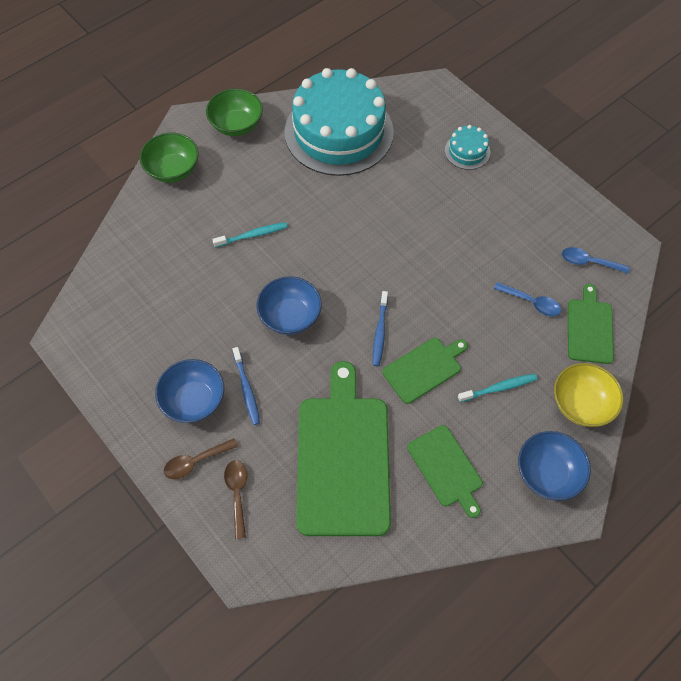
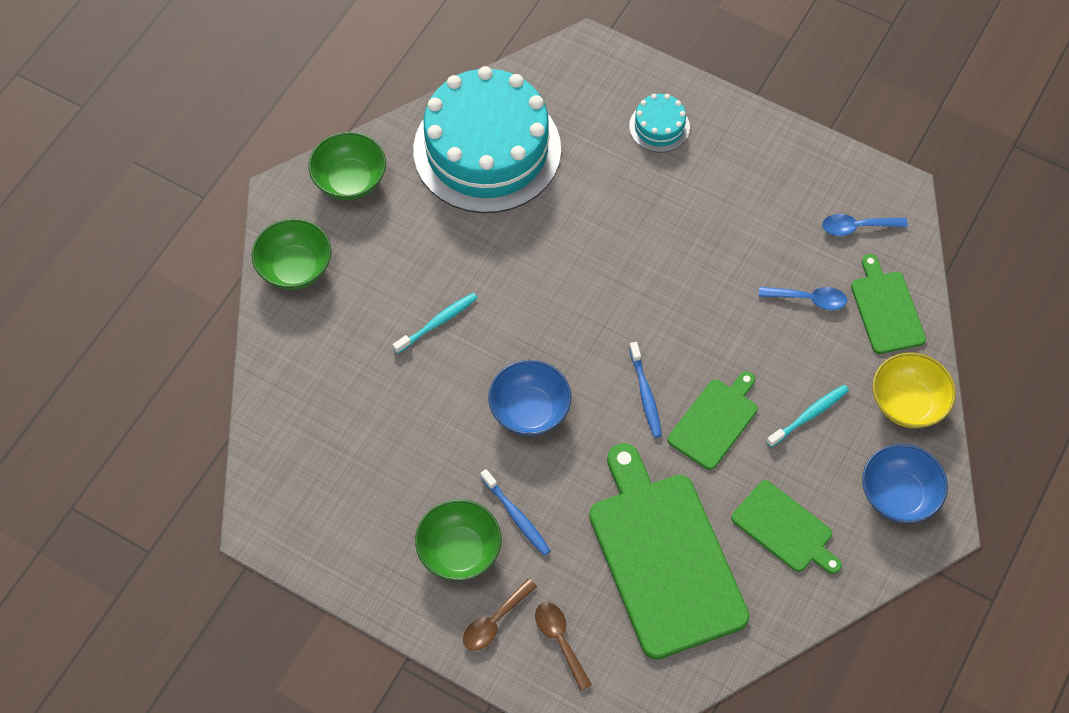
camera: 20 degrees left, 0 degrees up
blue bowl [155,359,224,423] -> green bowl [415,499,501,581]

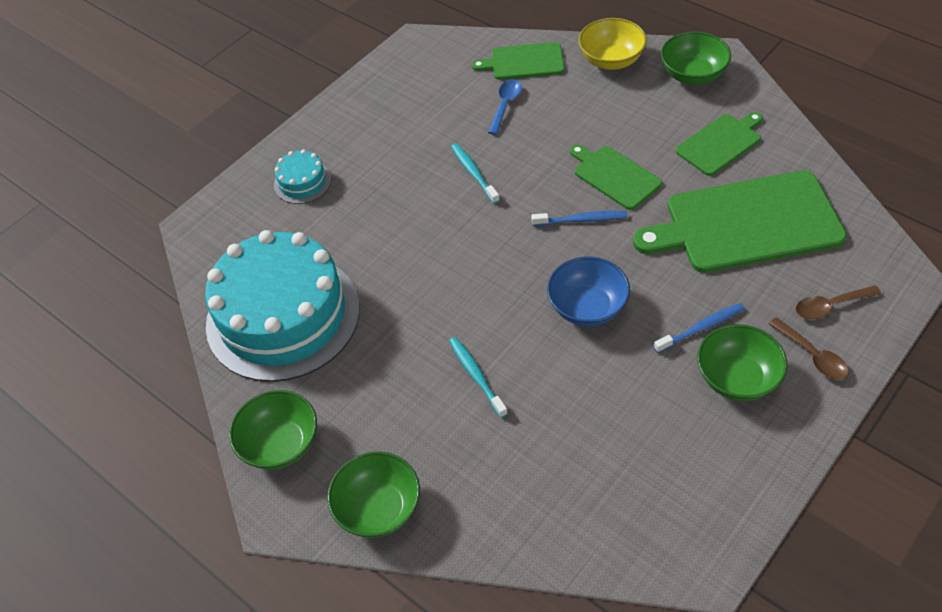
camera: 75 degrees left, 10 degrees down
turquoise toothbrush [766,385,849,447] -> turquoise toothbrush moved to [451,143,500,204]
blue spoon [822,214,908,236] -> none
blue bowl [862,444,948,523] -> green bowl [661,32,731,85]

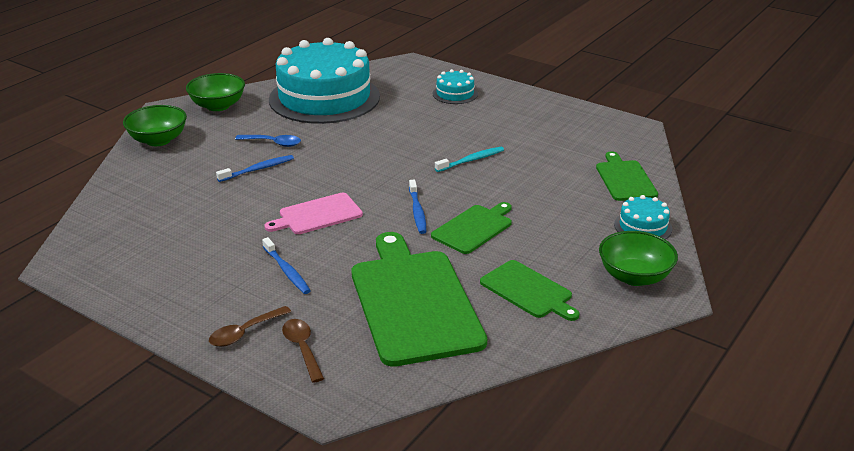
camera: 80 degrees right, 20 degrees down
turquoise toothbrush [449,337,508,418] -> blue toothbrush [216,155,294,182]
blue spoon [488,79,522,135] -> blue spoon moved to [235,135,301,147]
blue bowl [547,257,630,326] -> pink cutting board [264,193,363,234]
yellow bowl [578,18,647,70] -> turquoise cake [614,195,672,239]
green bowl [697,324,788,401] -> none

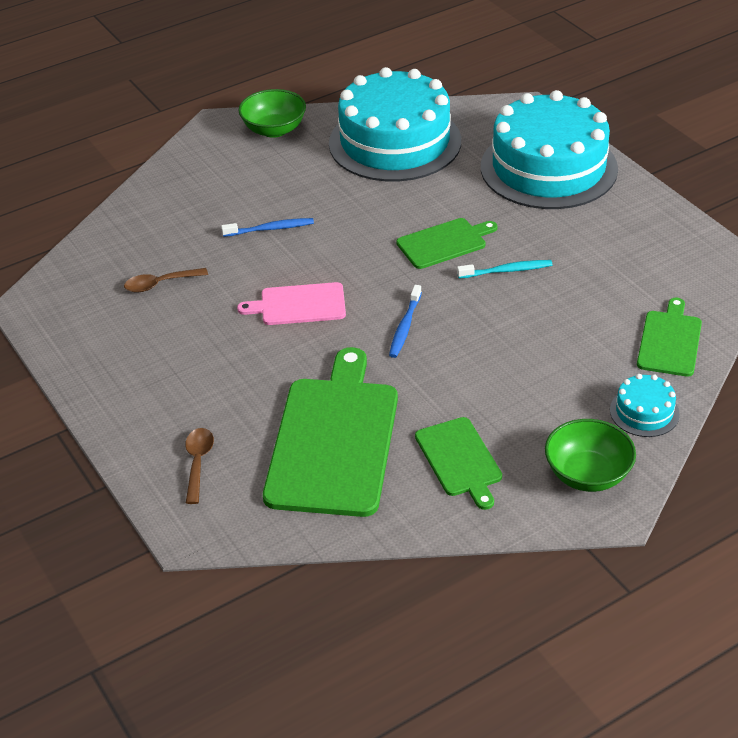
camera: 25 degrees right, 10 degrees up
green bowl [123,105,187,146] -> none
brown spoon [209,306,291,347] -> brown spoon moved to [124,268,208,292]
blue spoon [235,135,301,147] -> none
blue toothbrush [262,237,311,294] -> none
green cutting board [431,202,512,254] -> green cutting board moved to [396,218,497,269]
turquoise cake [433,69,478,104] -> turquoise cake [481,90,618,209], size x2.42

